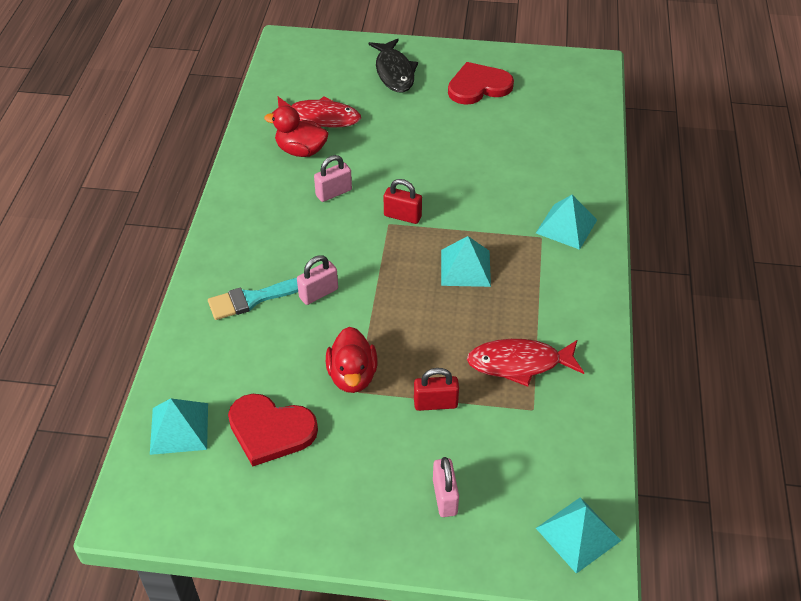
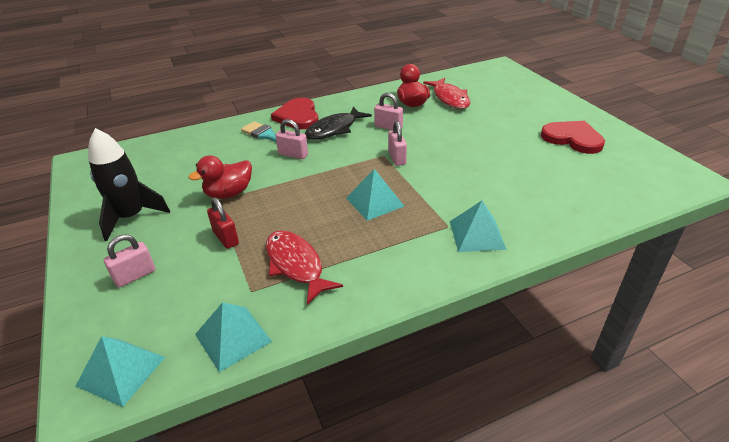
camera: 60 degrees right, 10 degrees down
turquoise pyramid [150,398,208,455] -> turquoise pyramid moved to [195,302,272,372]
red heart [228,394,318,466] -> red heart moved to [271,98,319,129]
black fish [368,39,418,93] -> black fish moved to [305,107,372,140]
red padlock [384,179,422,224] -> pink padlock [388,121,407,166]
none -> black rocket [88,128,170,241]

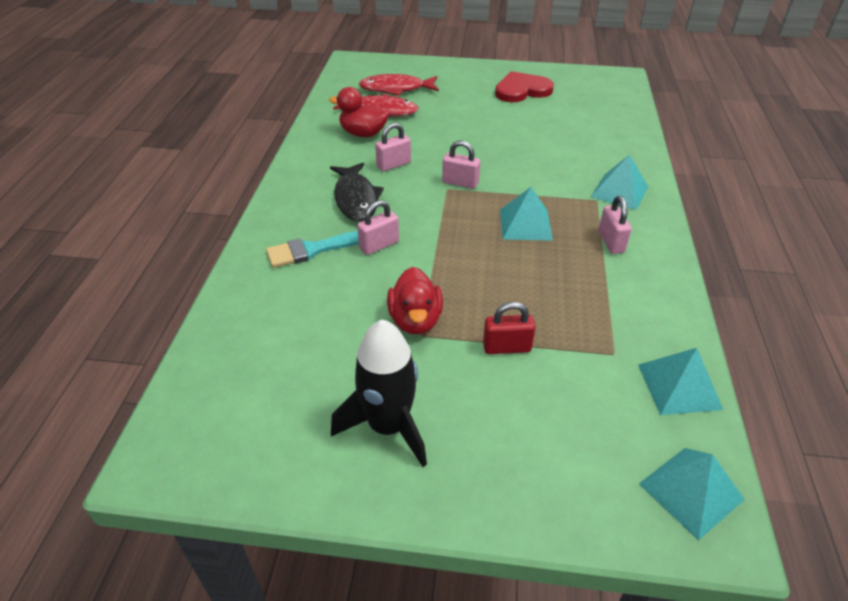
camera: 60 degrees left, 5 degrees up
pink padlock [104,234,155,288] -> pink padlock moved to [598,196,632,254]
red fish [266,230,343,305] -> red fish moved to [359,74,439,96]
red heart [271,98,319,129] -> none

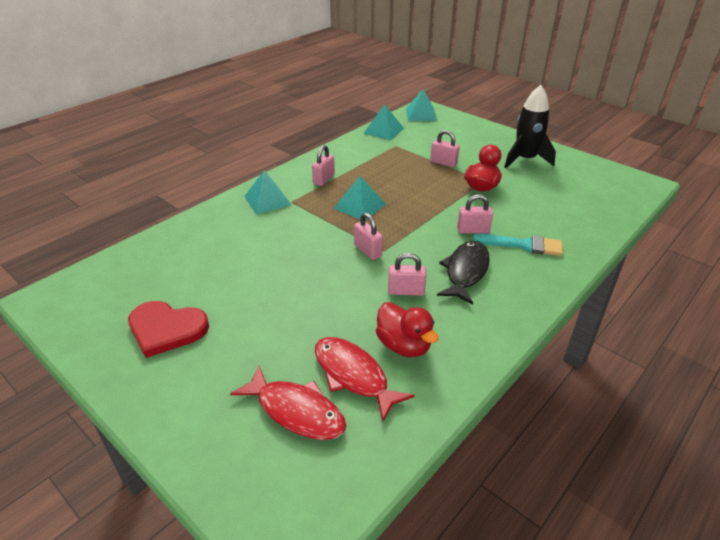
camera: 145 degrees left, 5 degrees down
red padlock [483,302,536,354] -> pink padlock [430,130,460,167]

